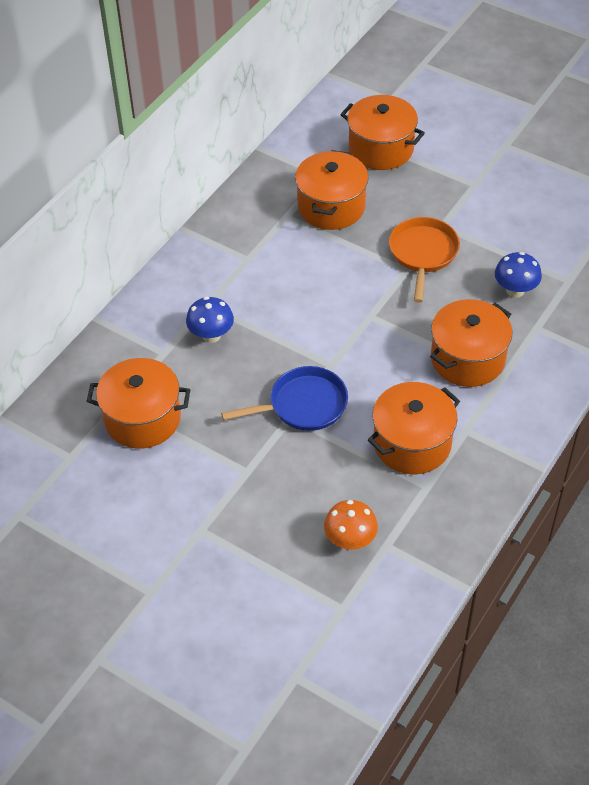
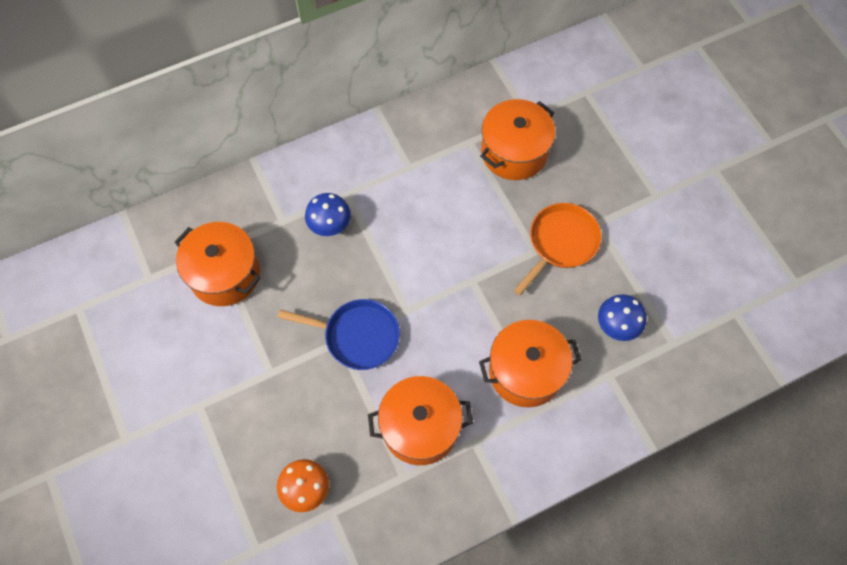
camera: 30 degrees right, 15 degrees up
orange pot [340,95,425,170] -> none

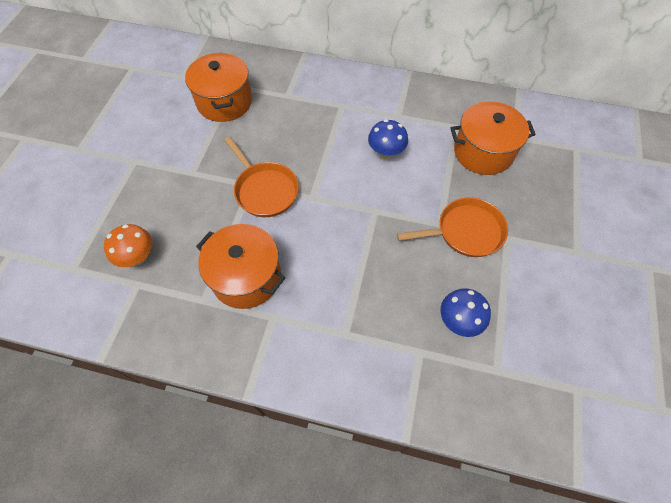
camera: 40 degrees right, 5 degrees down
blue pan [277,299,400,370] -> orange pan [224,137,299,217]
blue mushroom [305,193,351,236] -> blue mushroom moved to [368,119,408,159]
orange pot [479,320,582,407] -> none

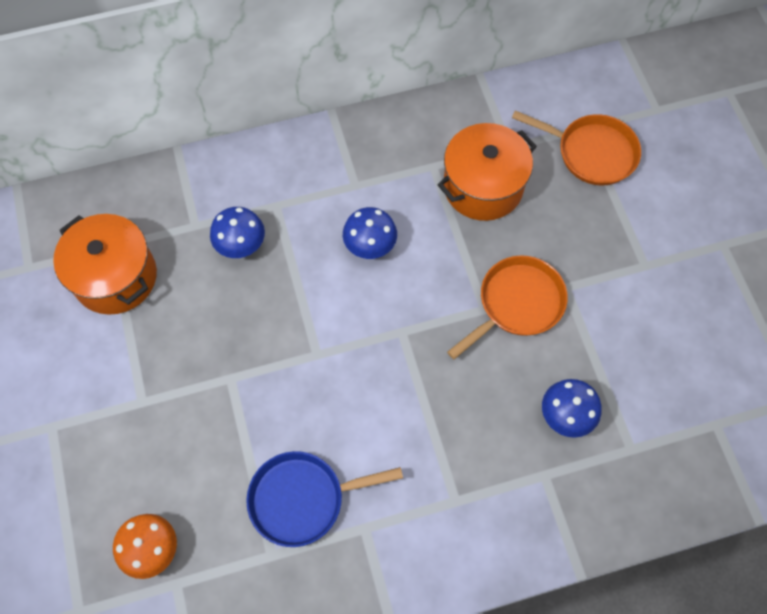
camera: 30 degrees left, 5 degrees up
orange pot [196,224,285,309] -> blue pan [246,451,403,547]
orange pan [224,137,299,217] -> orange pan moved to [512,110,641,185]
none -> blue mushroom [210,207,265,258]

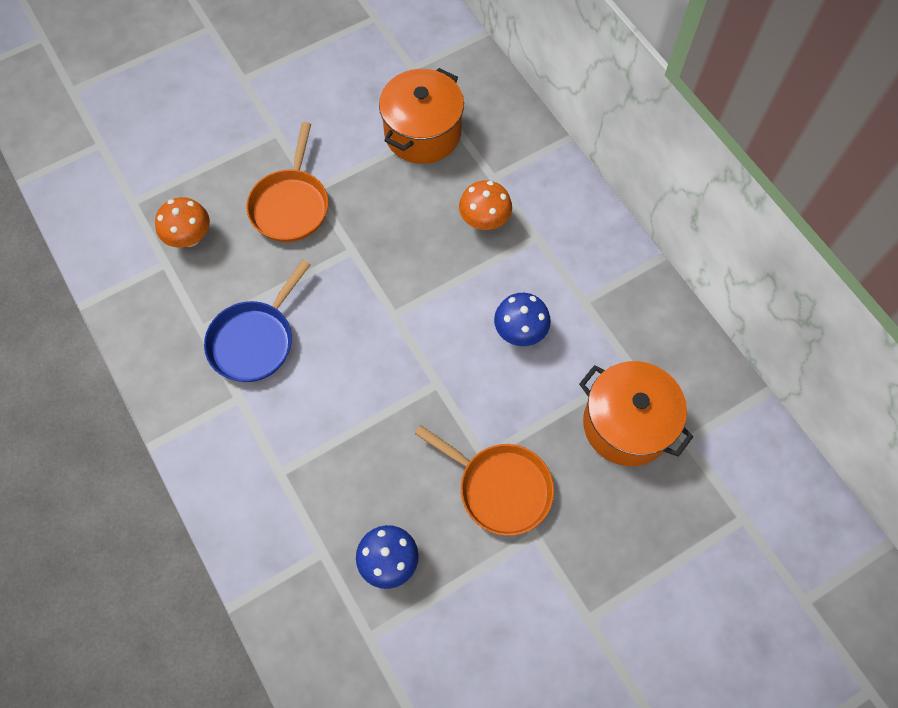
camera: 75 degrees right, 0 degrees up
blue mushroom [210,207,265,258] -> orange mushroom [459,180,512,230]
blue pan [246,451,403,547] -> blue pan turned 120 degrees counterclockwise [204,260,311,382]
orange pan [512,110,641,185] -> orange pan moved to [246,122,329,242]

